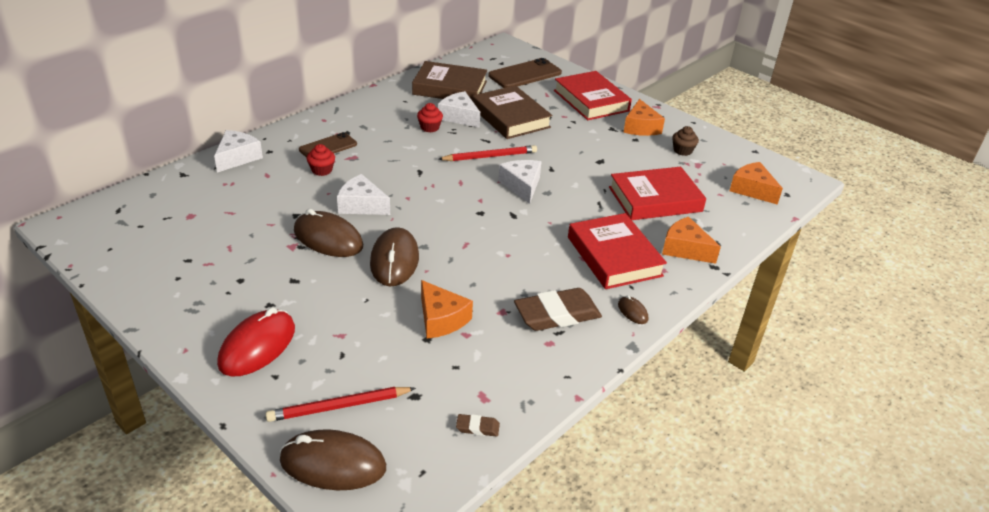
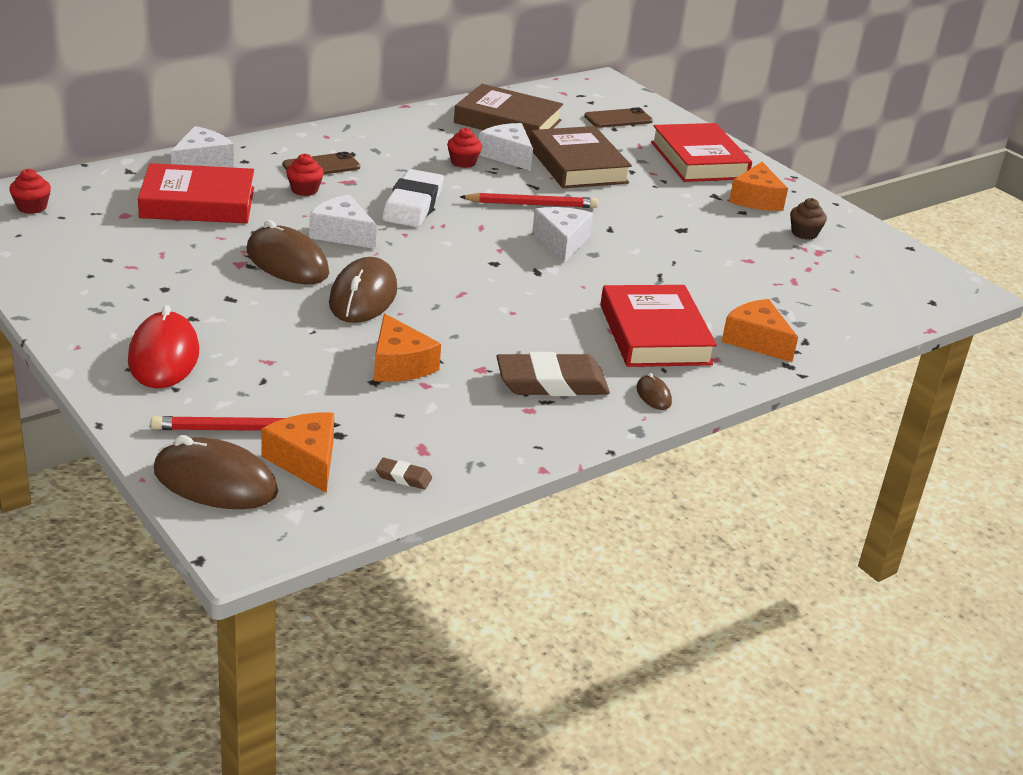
camera: 10 degrees right, 5 degrees down
red mouse [217,307,295,376] -> red mouse turned 45 degrees counterclockwise [128,305,199,388]
brown phone [488,58,562,88] -> brown phone [584,107,653,128], size x0.65
red book [609,167,706,220] -> red book moved to [138,163,254,223]
orange cheese [729,162,783,205] -> orange cheese moved to [261,413,334,493]
none -> red cupcake [9,169,51,214]
none -> white eraser [382,169,444,227]

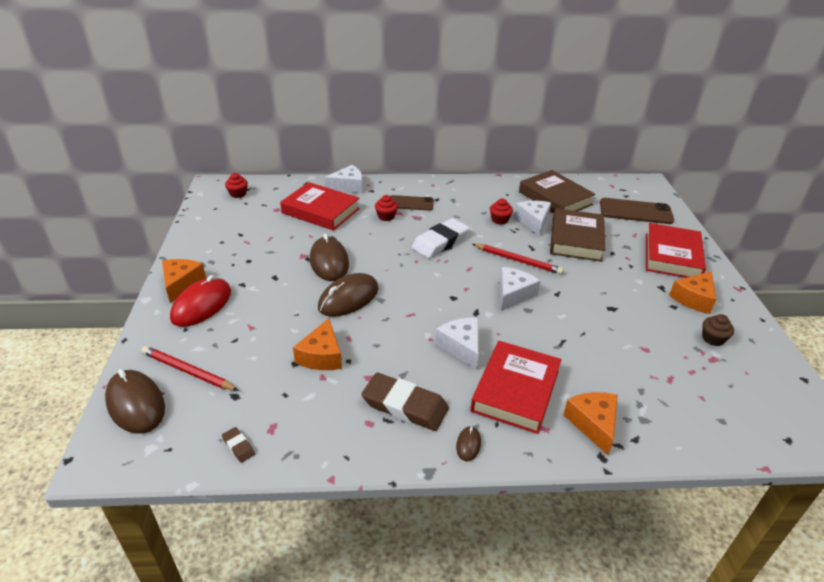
camera: 35 degrees right, 5 degrees up
orange cheese [261,413,334,493] -> orange cheese moved to [162,259,206,303]
white cheese [309,194,377,249] -> white cheese moved to [435,318,479,370]
brown phone [584,107,653,128] -> brown phone [600,198,674,224], size x1.53

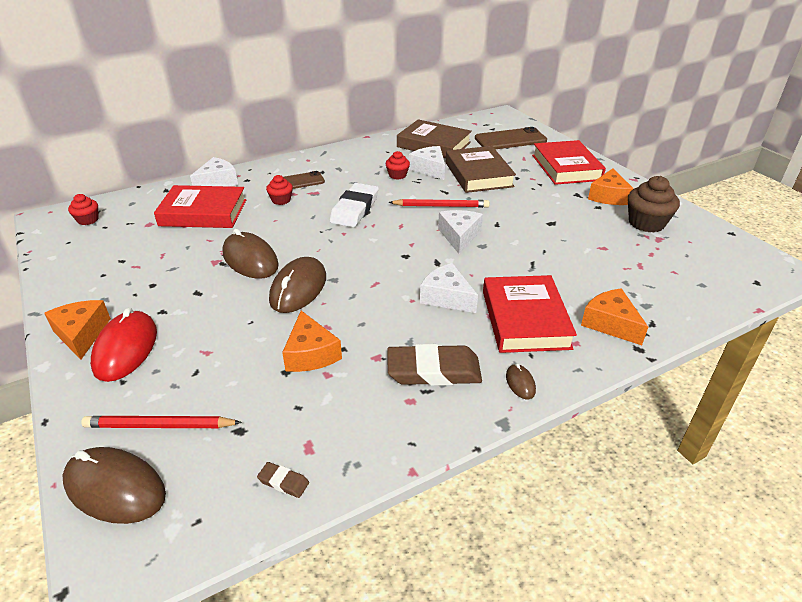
camera: 25 degrees left, 0 degrees up
brown cupcake [702,314,734,346] -> brown cupcake [628,176,680,232], size x1.76

